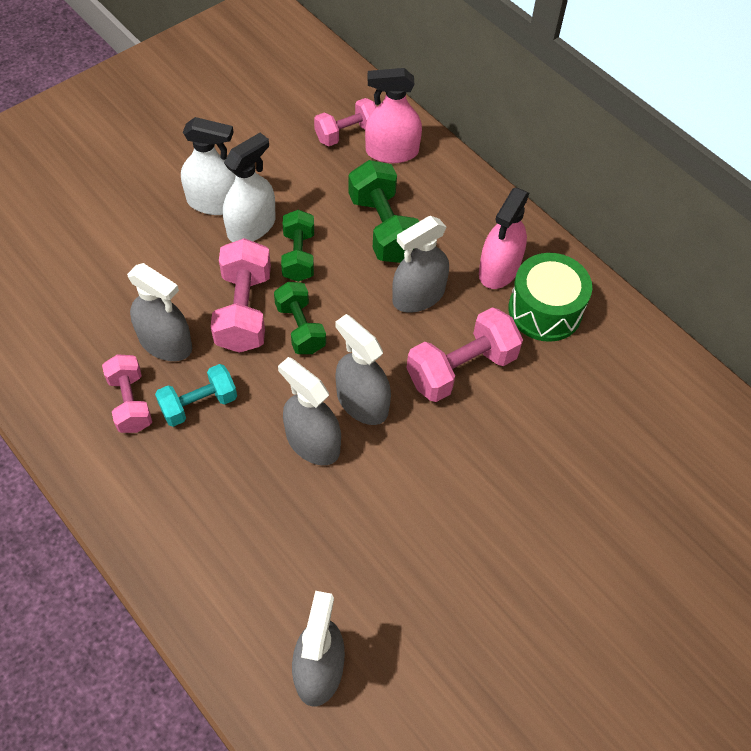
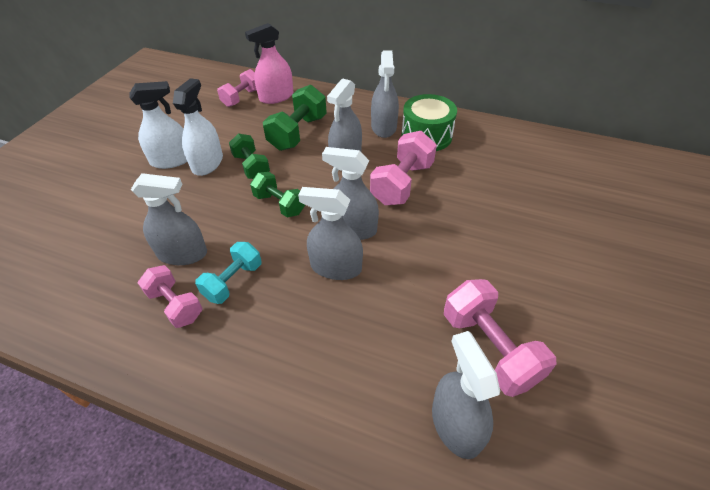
camera: 25 degrees left, 10 degrees down
pink dumbbell [210,238,271,353] -> pink dumbbell moved to [444,279,556,397]
green dumbbell [348,160,419,263] -> green dumbbell turned 75 degrees clockwise [263,85,327,151]
pink spray bottle [479,188,529,289] -> grey spray bottle [371,50,399,138]

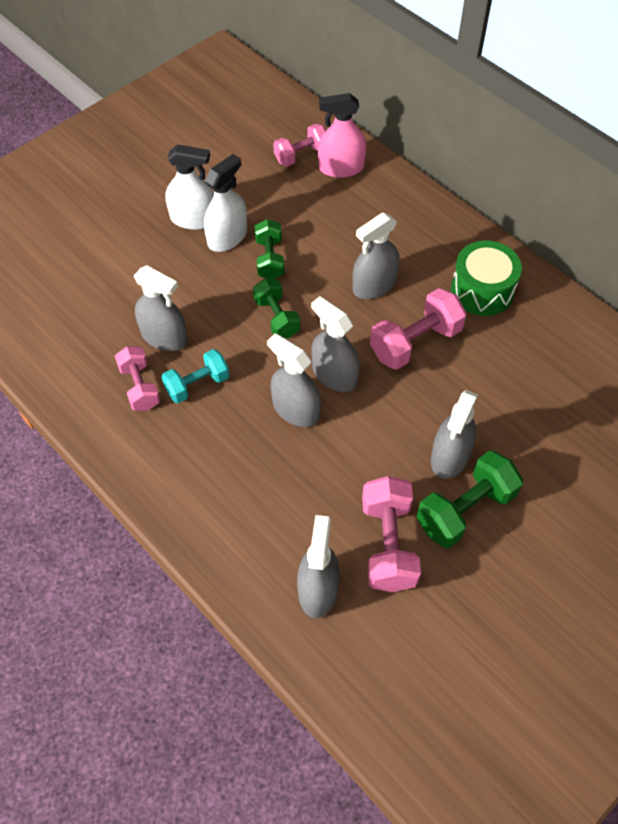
camera: 25 degrees right, 10 degrees up
green dumbbell [263,85,327,151] -> green dumbbell moved to [416,450,523,548]
grey spray bottle [371,50,399,138] -> grey spray bottle moved to [431,390,478,479]

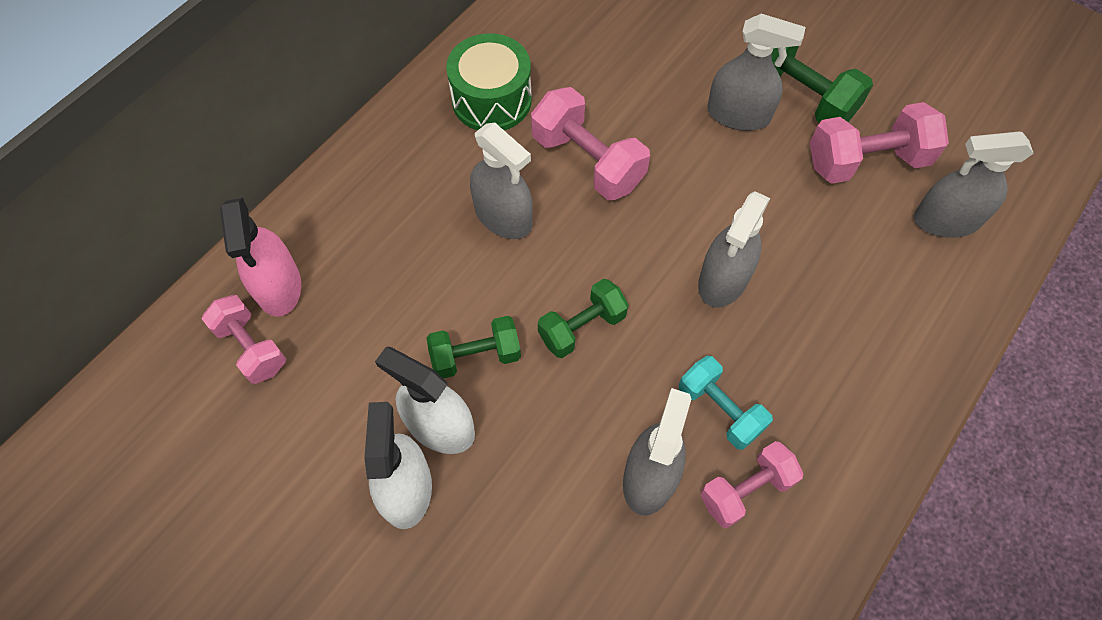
camera: 100 degrees left, 5 degrees up
grey spray bottle [311,296,360,392] -> none

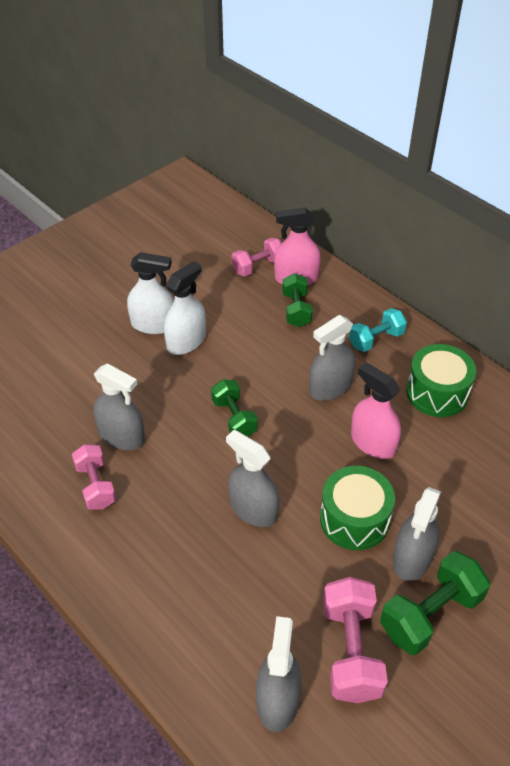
camera: 100 degrees right, 15 degrees down
green dumbbell [427,316,521,379] -> green dumbbell moved to [283,273,312,327]
pink dumbbell [531,87,650,200] -> pink spray bottle [351,362,401,459]
turquoise dumbbell [679,356,773,450] -> turquoise dumbbell moved to [349,308,407,352]
none -> green drum [320,466,395,550]

